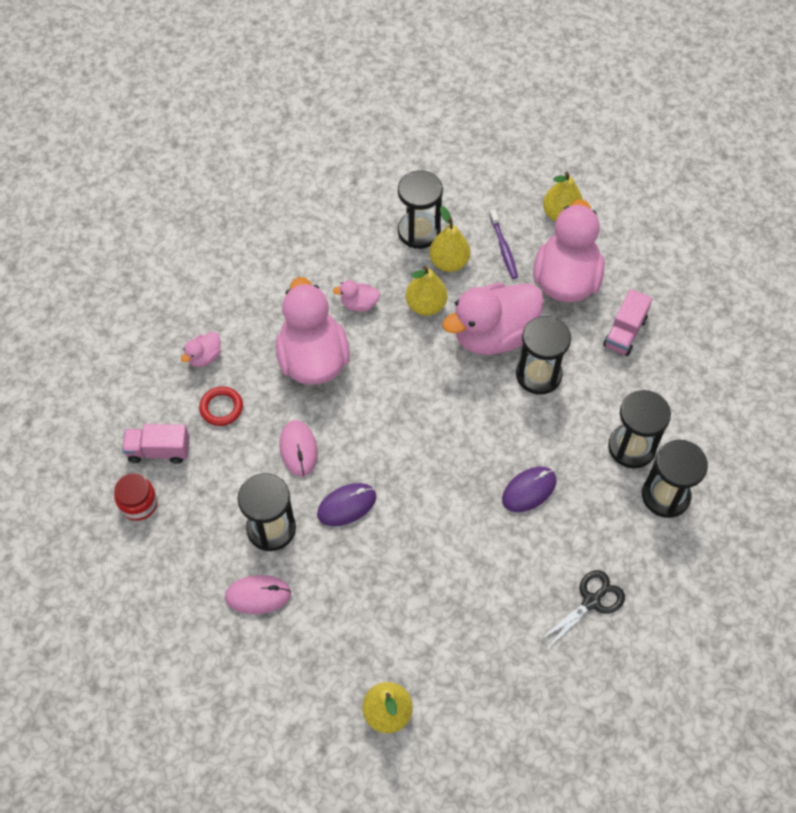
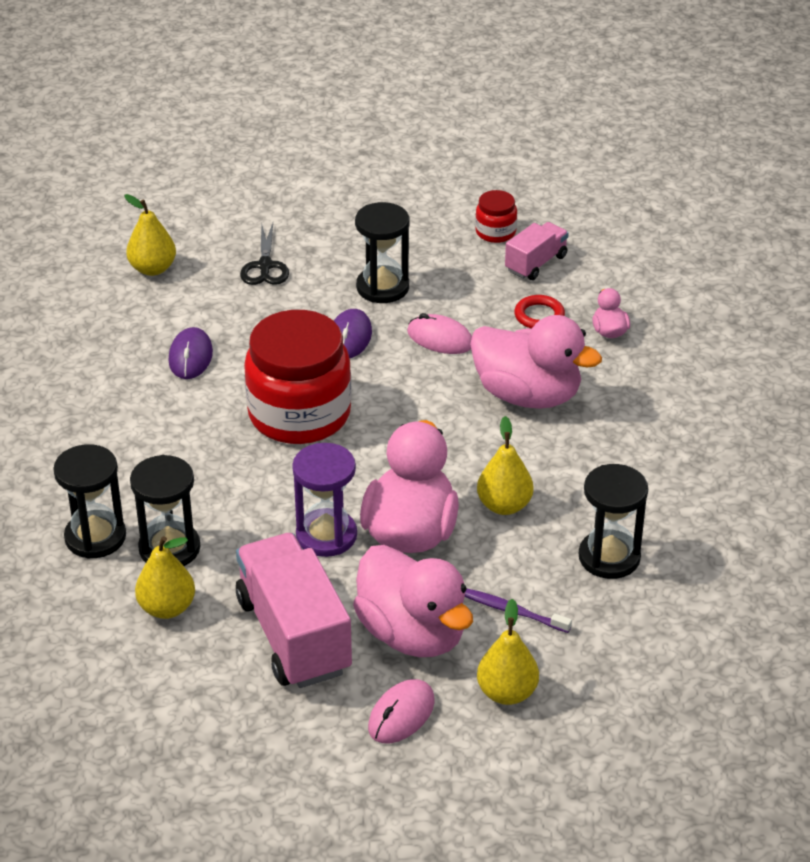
camera: 130 degrees right, 20 degrees down
pink mouse [225,575,291,614] -> pink mouse moved to [368,679,435,743]
pink duck [333,280,380,312] -> none
yellow pear [429,206,471,272] -> yellow pear moved to [135,536,195,619]
purple mouse [502,467,557,512] -> purple mouse moved to [168,327,213,379]
black hourglass [516,316,571,395] -> purple hourglass [292,443,357,557]
black scissors [539,570,625,649] -> black scissors moved to [240,223,289,285]
pink truck [603,289,652,356] -> pink truck [236,533,352,688], size x1.89
none -> red jar [244,310,352,444]

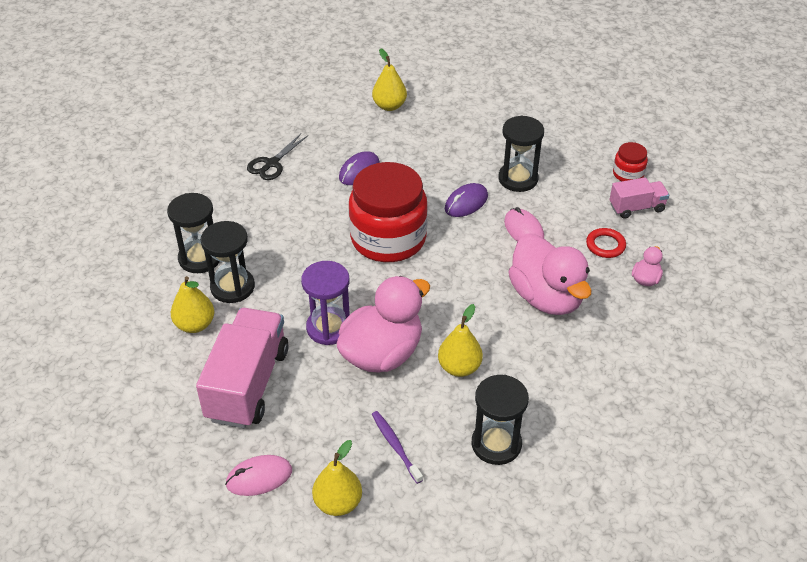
camera: 35 degrees right, 5 degrees up
black scissors [240,223,289,285] -> black scissors moved to [247,134,308,180]
pink duck [353,545,473,657] -> none

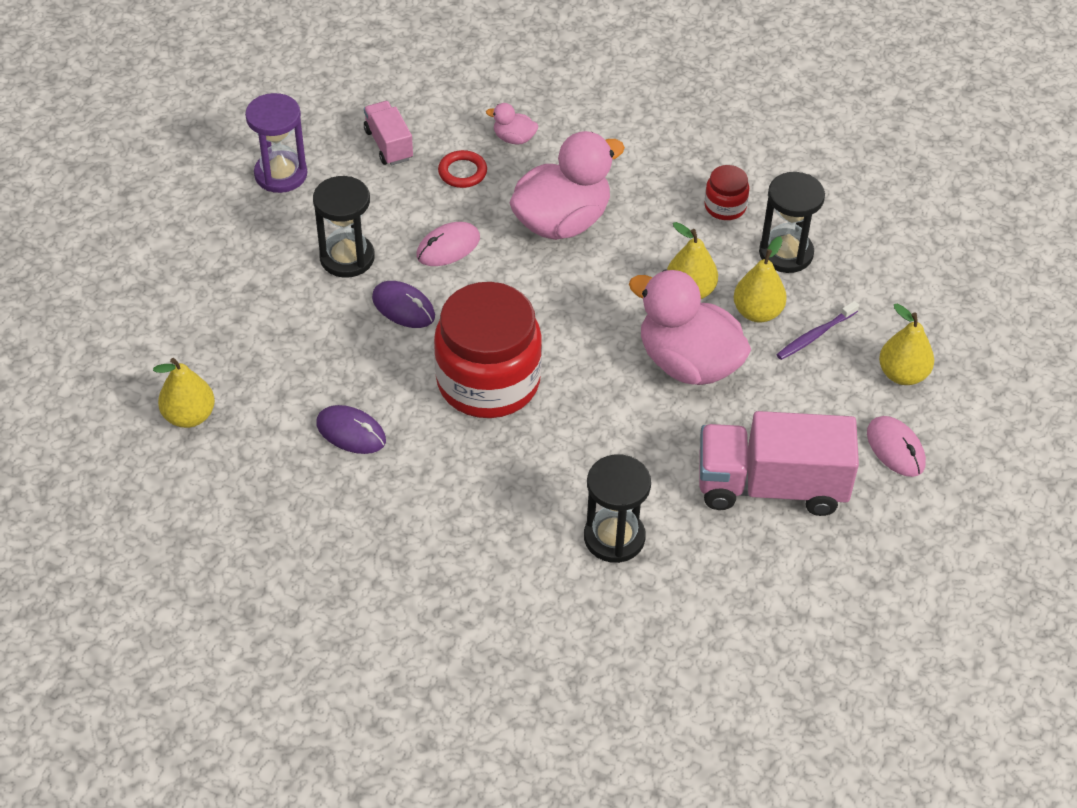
camera: 100 degrees left, 5 degrees up
black hourglass [167,193,220,273] -> none
yellow pear [171,276,214,333] -> yellow pear moved to [734,236,787,323]
black scissors [247,134,308,180] -> none
purple hourglass [301,261,350,345] -> purple hourglass moved to [245,93,307,193]
red jar [613,142,648,181] -> red jar moved to [704,165,749,220]

